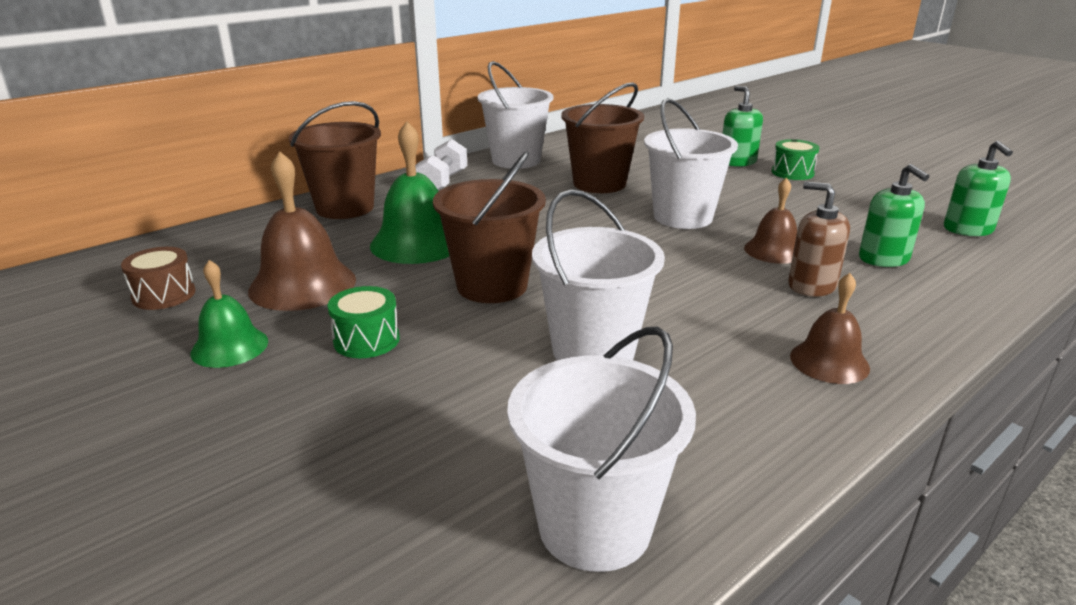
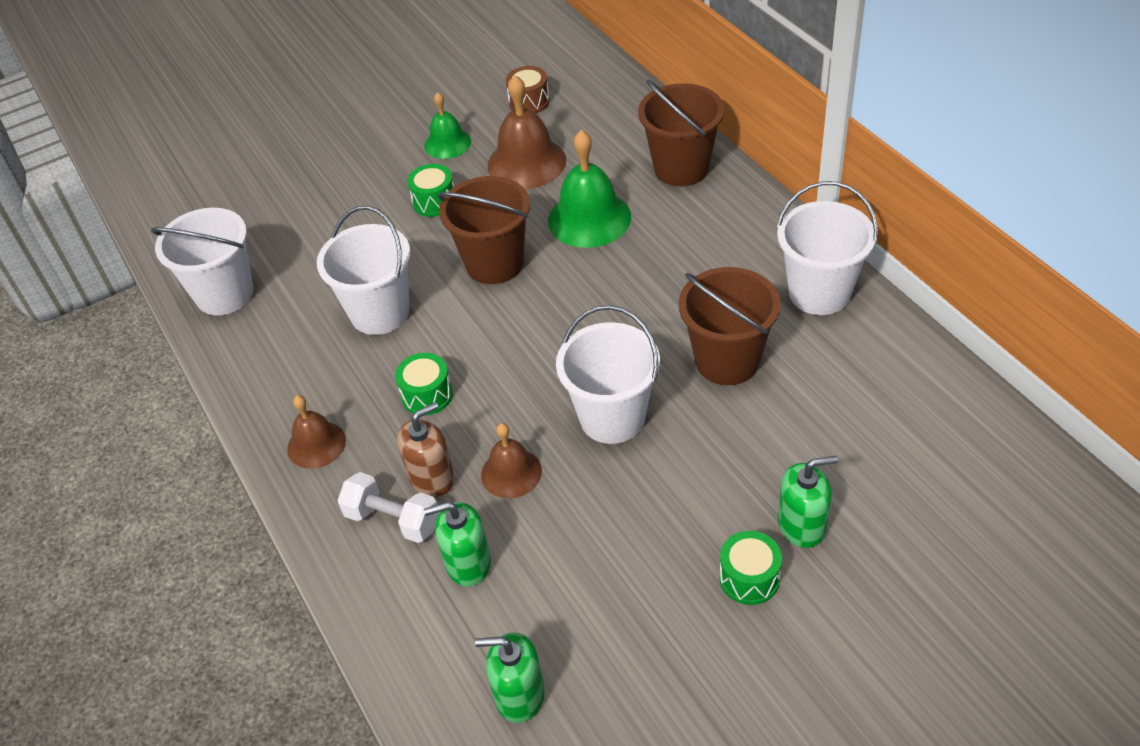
camera: 105 degrees right, 20 degrees up
white dumbbell [415,139,467,190] -> white dumbbell moved to [337,472,440,543]
none -> green drum [395,353,453,416]

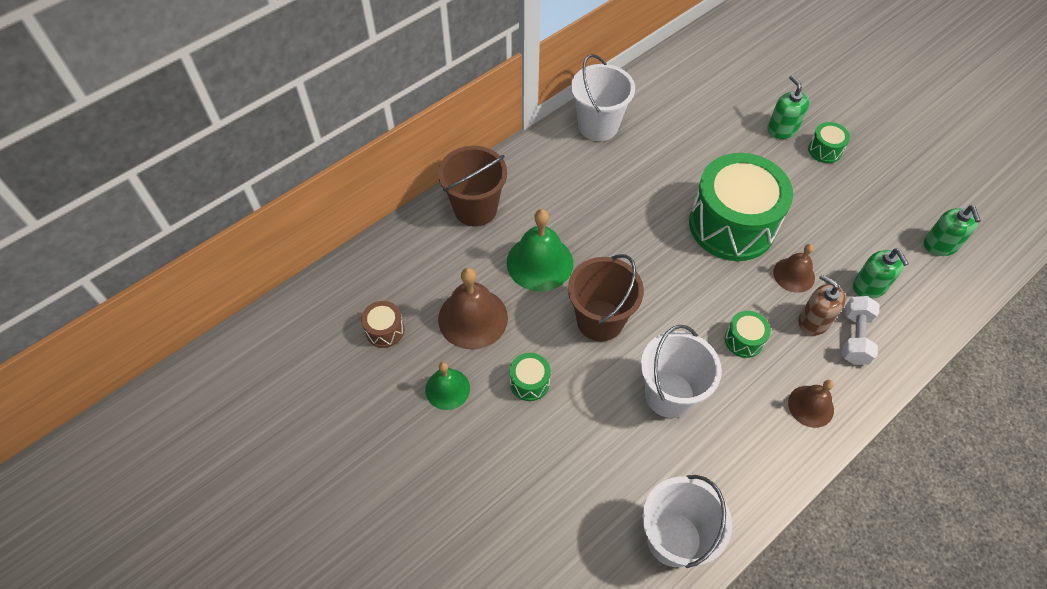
camera: 105 degrees left, 10 degrees up
white bucket [556,305,660,444] -> green drum [689,153,793,261]
brown bucket [679,267,781,385] -> none

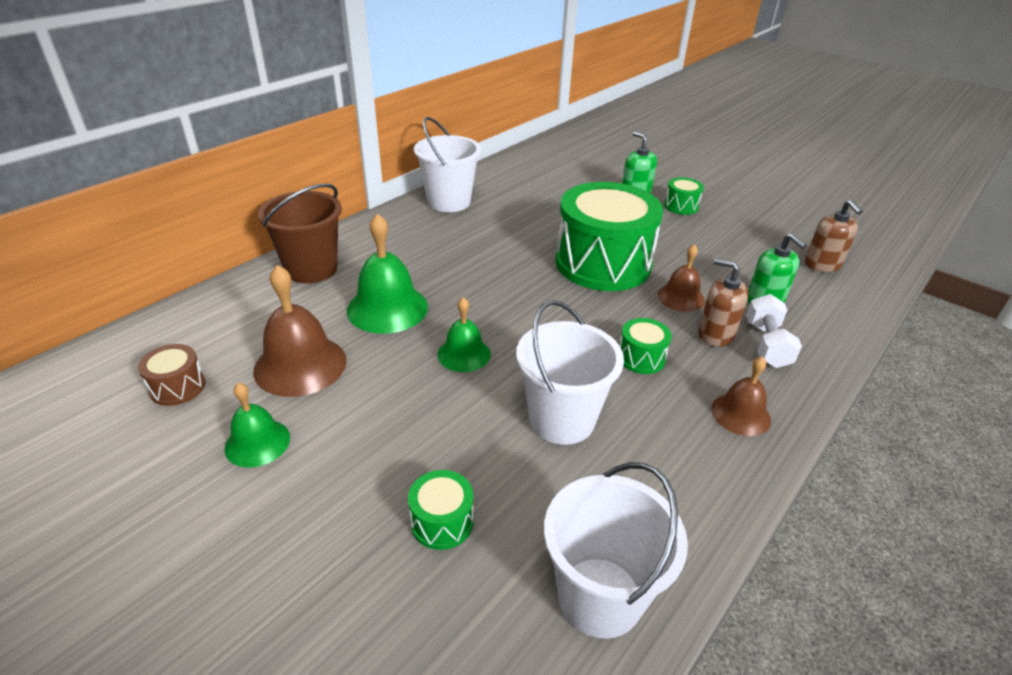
camera: 10 degrees left, 20 degrees down
green drum [510,353,551,401] -> green drum moved to [408,470,473,550]
brown bucket [568,254,644,342] -> green bell [437,297,491,372]
green soap dispenser [924,205,981,256] -> brown soap dispenser [805,200,863,272]

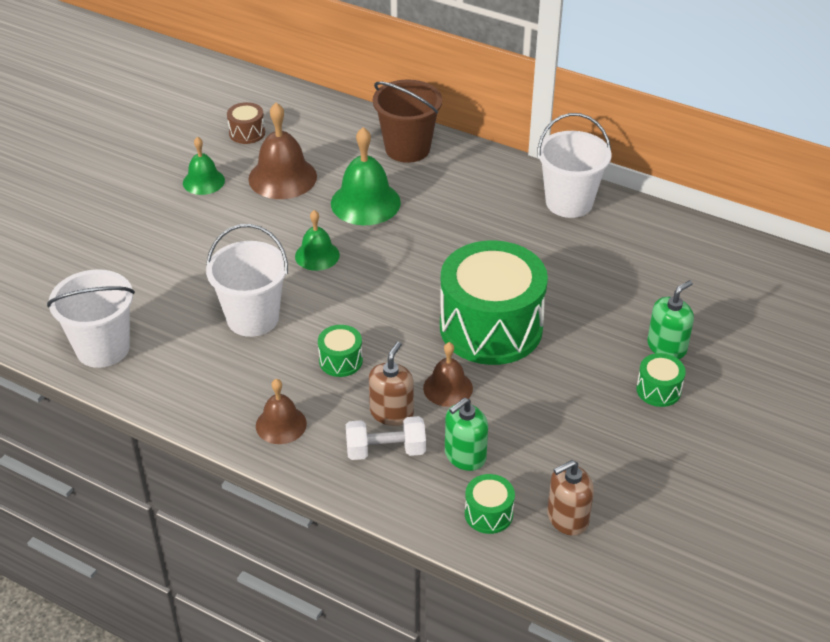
camera: 80 degrees right, 5 degrees up
green drum [408,470,473,550] -> green drum moved to [465,474,515,534]

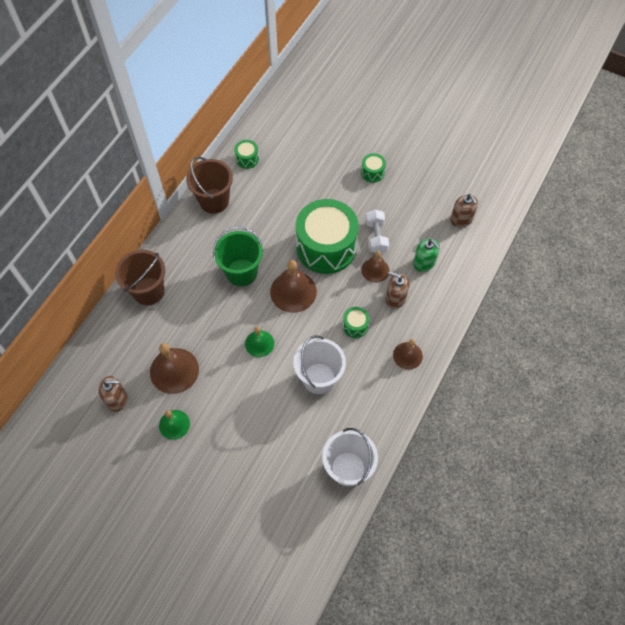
camera: 90 degrees left, 20 degrees up
brown drum [227,102,265,144] -> brown soap dispenser [98,376,128,412]
green bell [331,127,401,225] -> none
white dumbbell [346,416,426,460] -> white dumbbell moved to [366,210,389,253]
green drum [465,474,515,534] -> green drum moved to [234,140,259,169]
white bucket [537,113,611,218] -> brown bucket [186,157,233,214]
green soap dispenser [647,280,694,359] -> none
none -> green bucket [213,227,263,286]
none -> brown bell [270,260,317,313]

